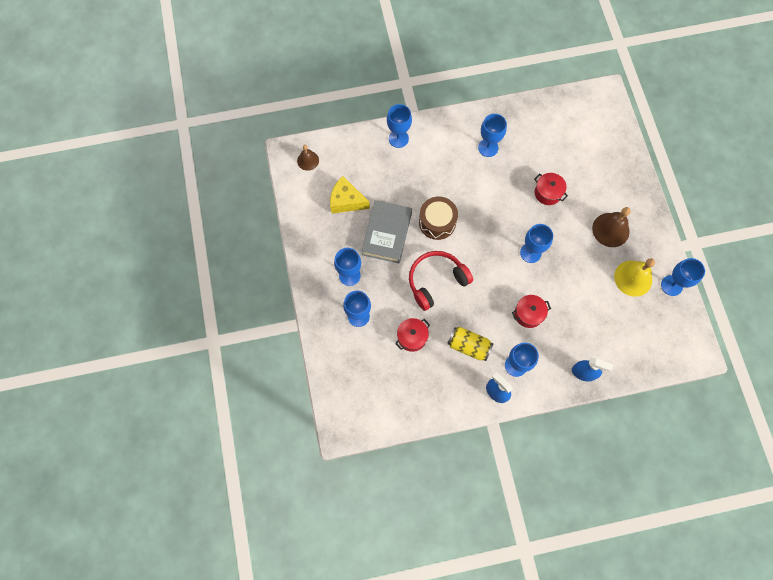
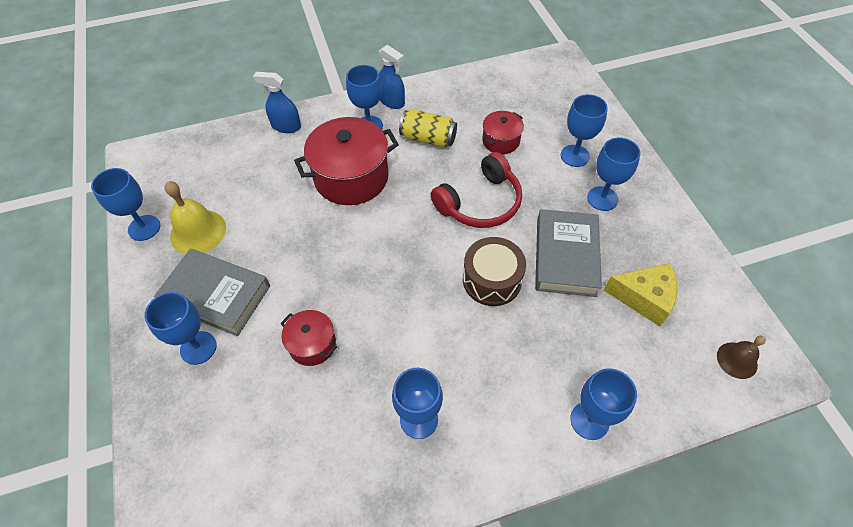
camera: 175 degrees right, 15 degrees down
red pot [512,295,551,328] -> red pot [294,117,399,205], size x1.90
blue goblet [520,224,553,263] -> blue goblet moved to [144,292,217,365]
brown bell [592,207,631,247] -> grey book [154,249,270,336]

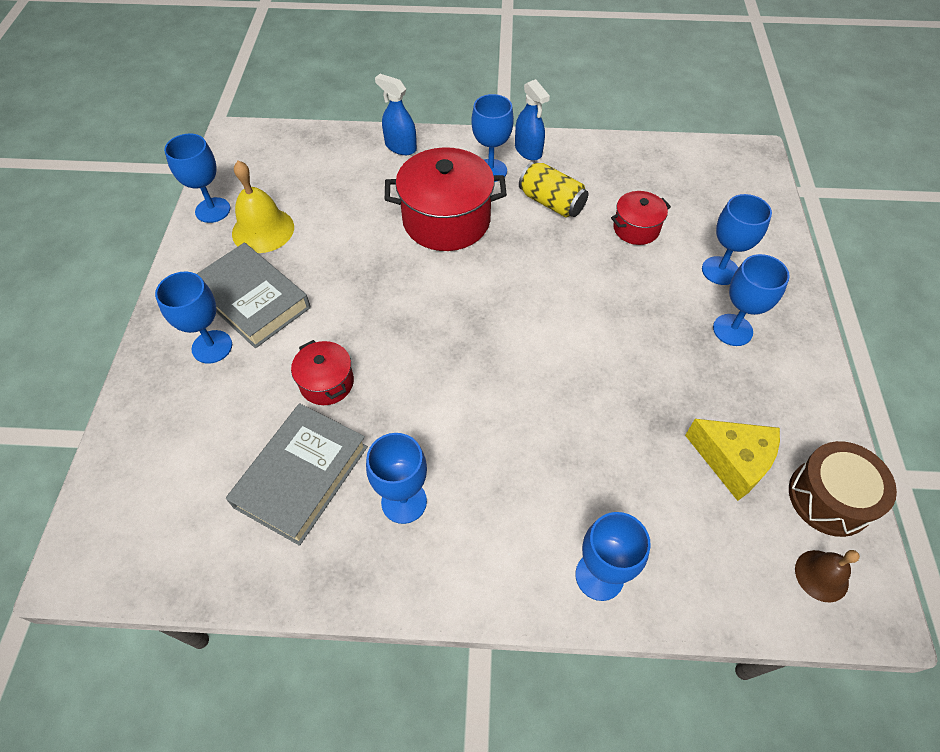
camera: 20 degrees right, 0 degrees up
red headphones [431,152,522,228] -> none
brown drum [463,237,526,306] -> brown drum moved to [789,441,897,537]
grey book [535,209,602,297] -> grey book moved to [226,403,368,546]

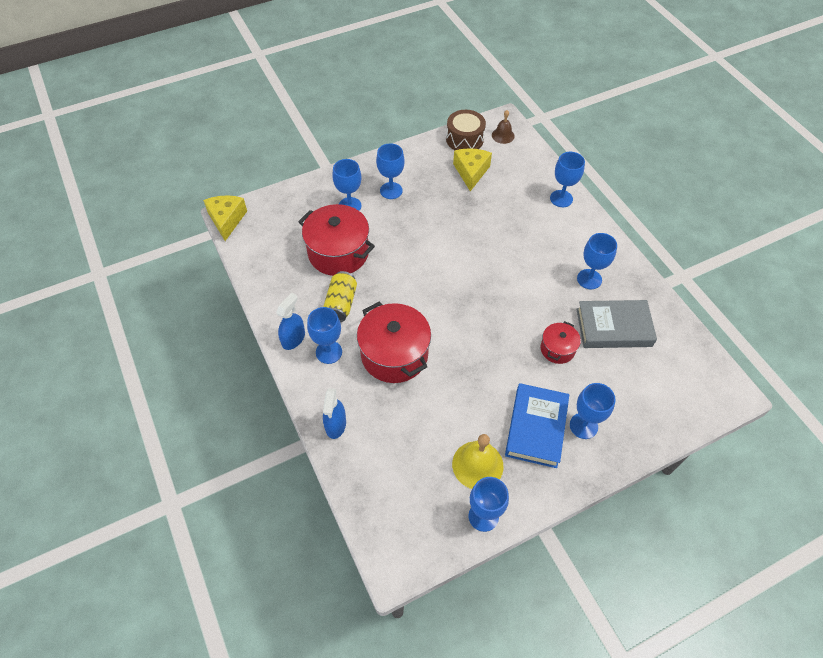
camera: 120 degrees left, 0 degrees up
grey book [197,243,311,348] -> blue book [505,383,569,468]
red pot [611,191,671,245] -> red pot [298,204,375,276], size x1.90
none -> yellow cheese [203,195,247,241]

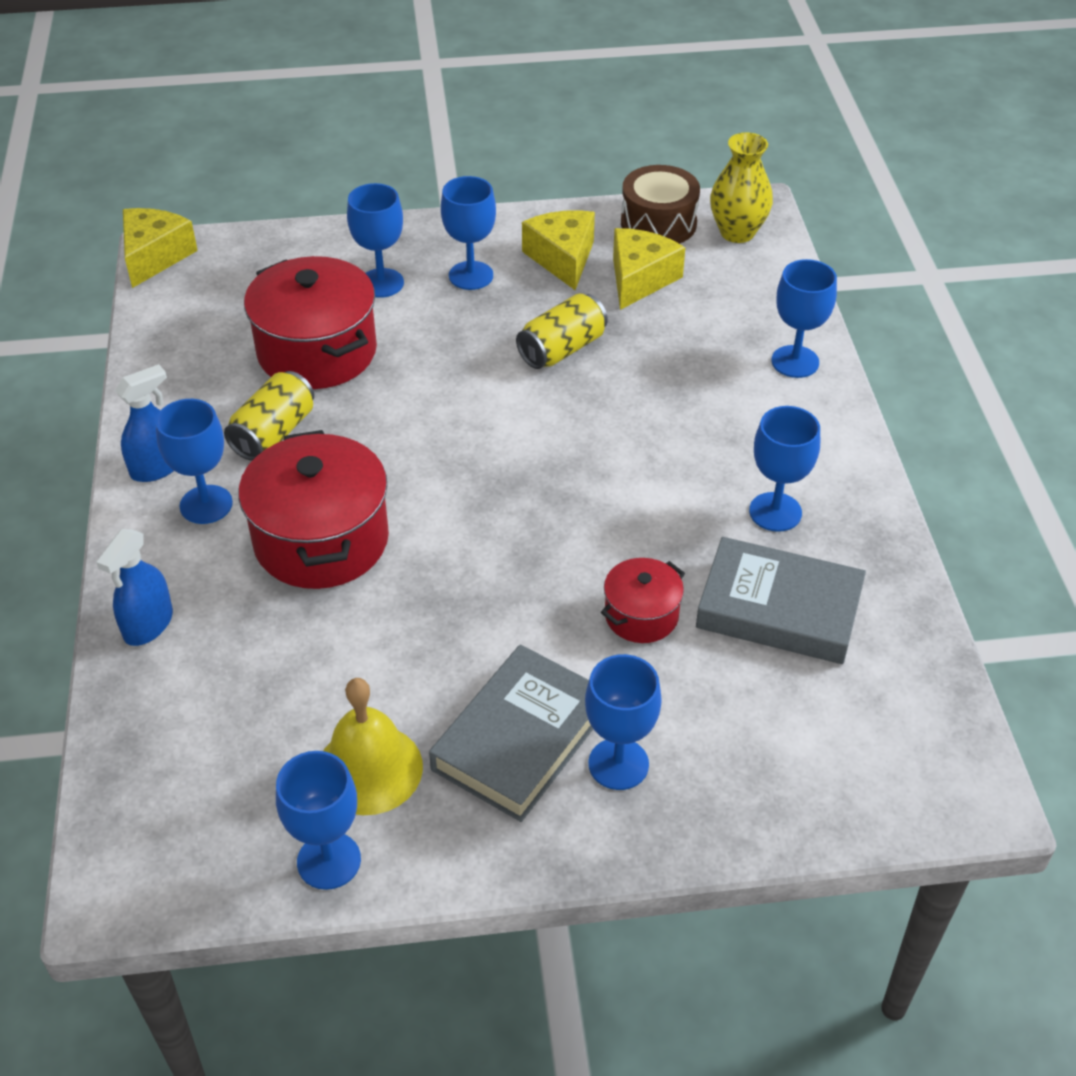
camera: 20 degrees right, 10 degrees down
brown bell [492,110,515,144] -> yellow vase [710,132,773,243]
blue book [505,383,569,468] -> grey book [429,645,593,822]
none -> yellow can [516,293,608,369]
none -> yellow cheese [522,210,595,290]

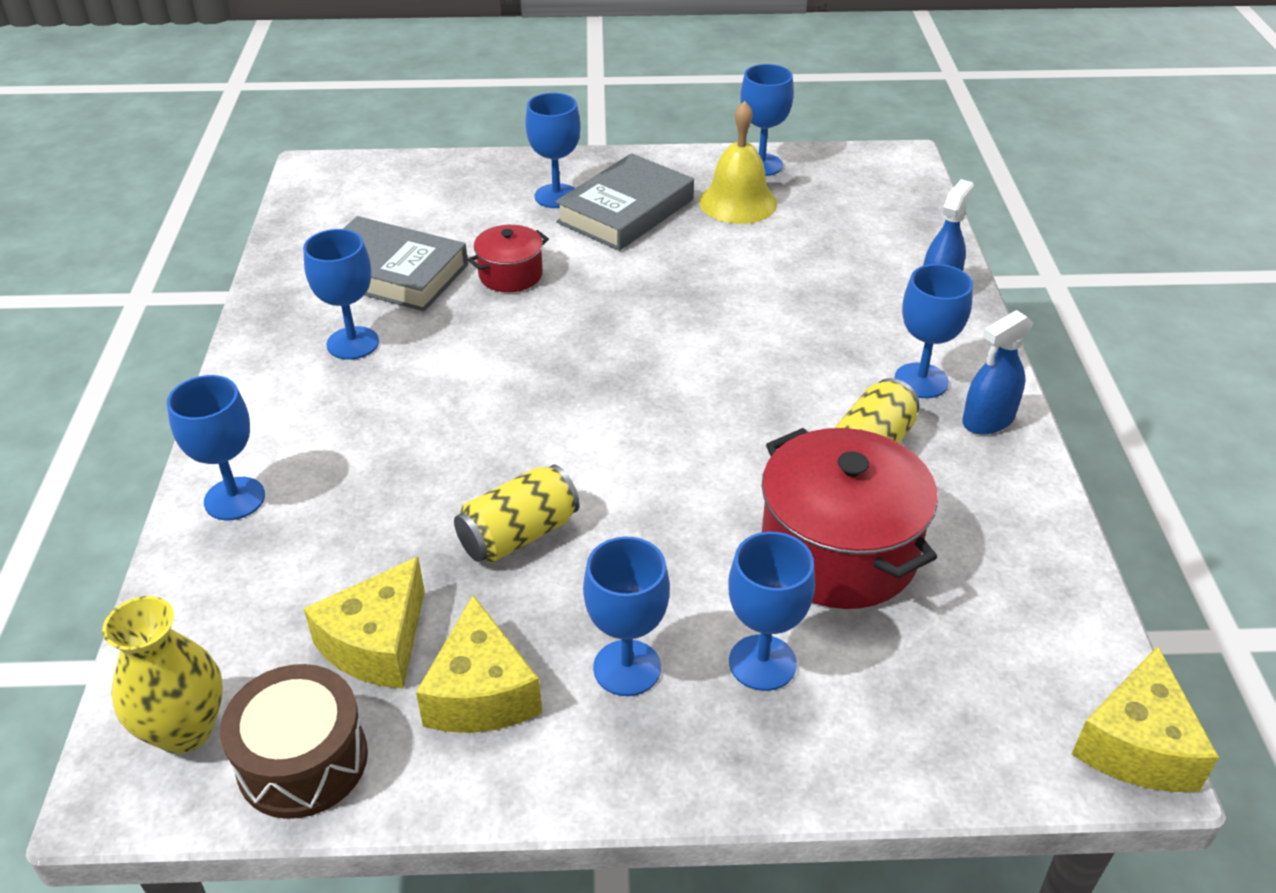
camera: 175 degrees left, 5 degrees down
red pot [238,430,389,589] -> none

